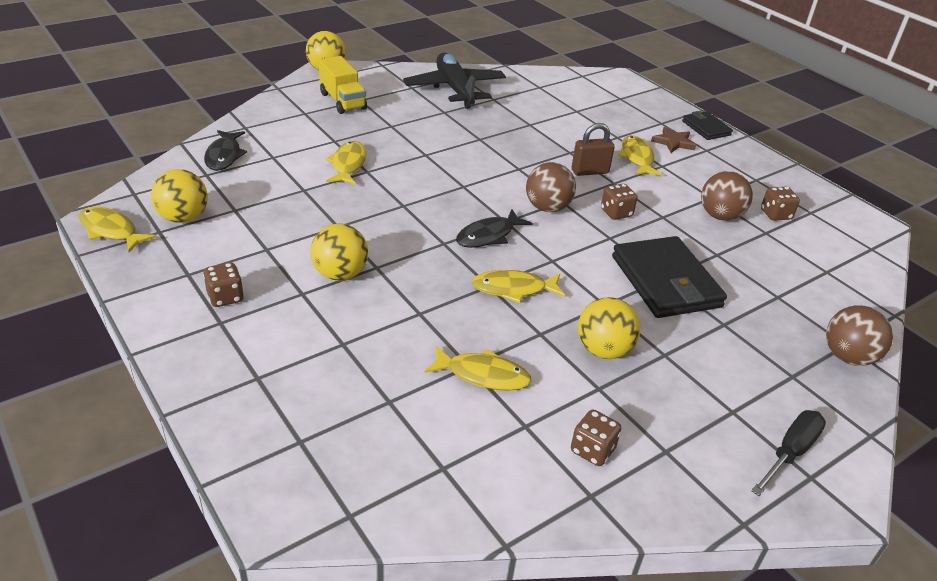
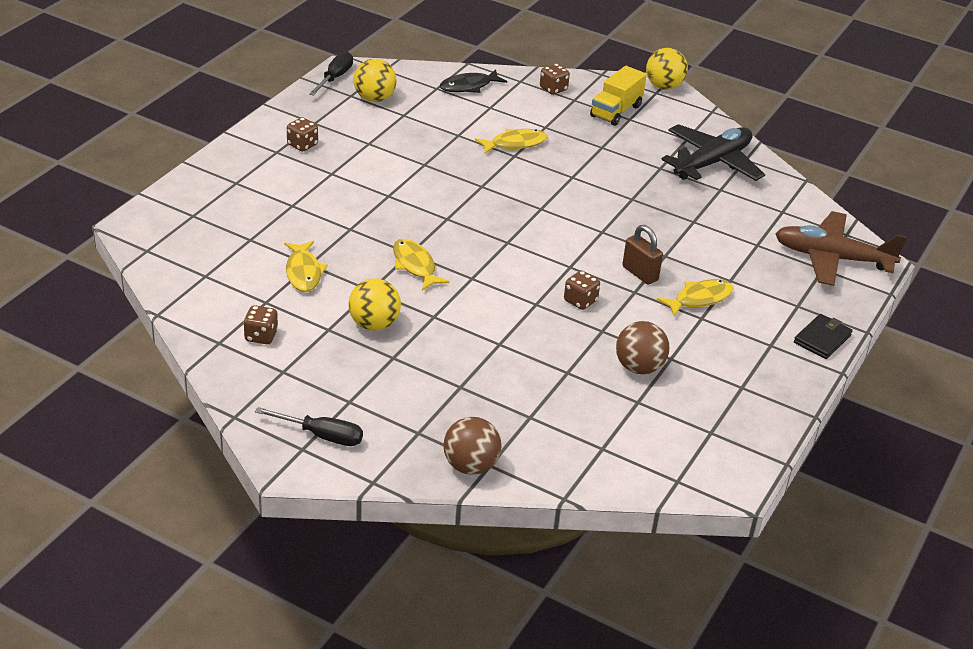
camera: 65 degrees right, 0 degrees up
yellow fish [79,207,156,252] -> black screwdriver [309,51,353,96]
yellow ball [310,224,368,281] -> none
black fish [456,209,533,248] -> none
brown ball [526,162,576,212] -> none
black wallet [612,236,727,318] -> none
brown star [651,127,696,153] -> none
brown dice [761,187,800,221] -> brown dice moved to [540,63,570,95]
none -> brown plane [775,211,907,286]

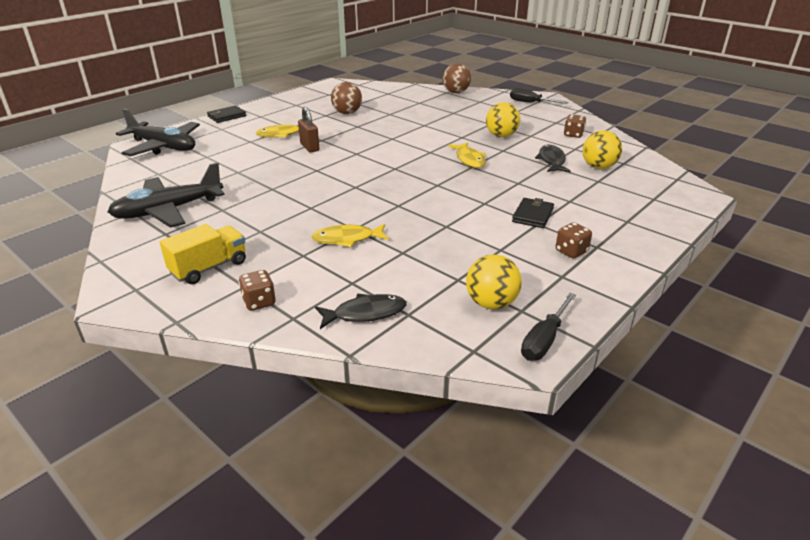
camera: 165 degrees left, 5 degrees down
yellow fish [284,241,328,292] -> black fish [535,144,571,172]
brown dice [564,271,600,310] -> none
yellow ball [646,48,688,90] -> yellow ball moved to [583,130,622,169]
brown plane [775,211,907,286] -> black plane [116,109,200,156]
none -> black wallet [512,198,554,228]

